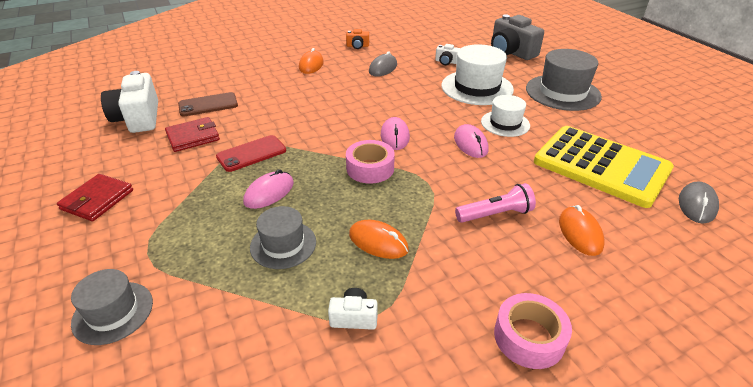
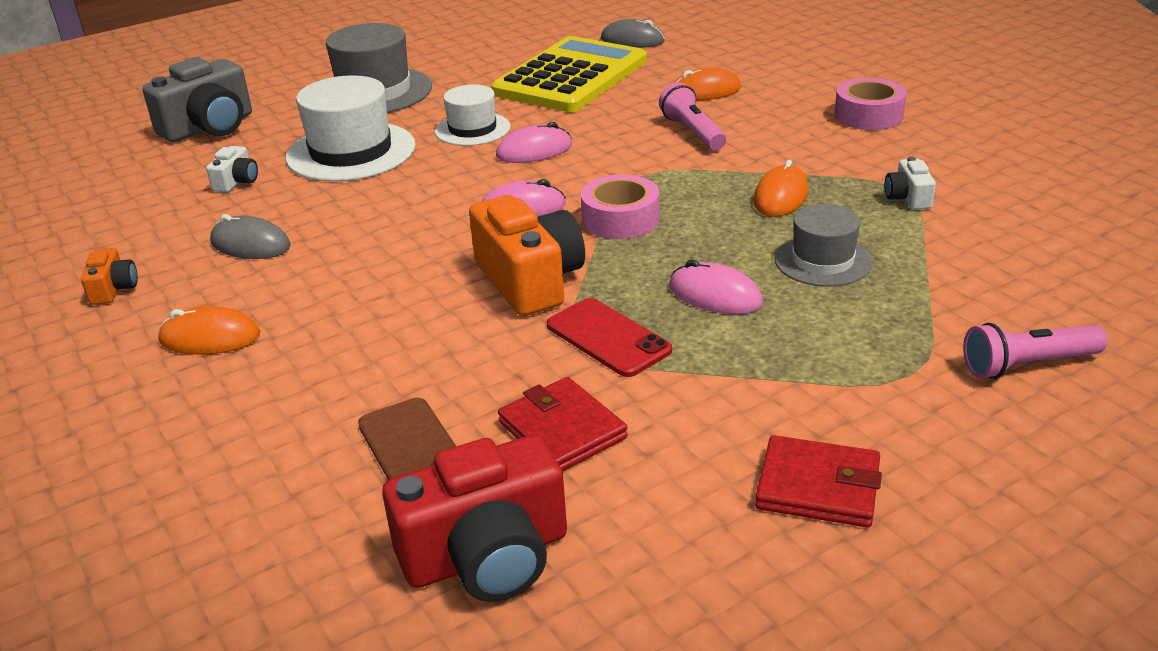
camera: 95 degrees left, 5 degrees down
grey hat [71,269,153,345] -> pink flashlight [963,323,1107,379]
white camera [101,71,158,133] -> red camera [382,435,567,602]
none -> orange camera [469,195,585,316]

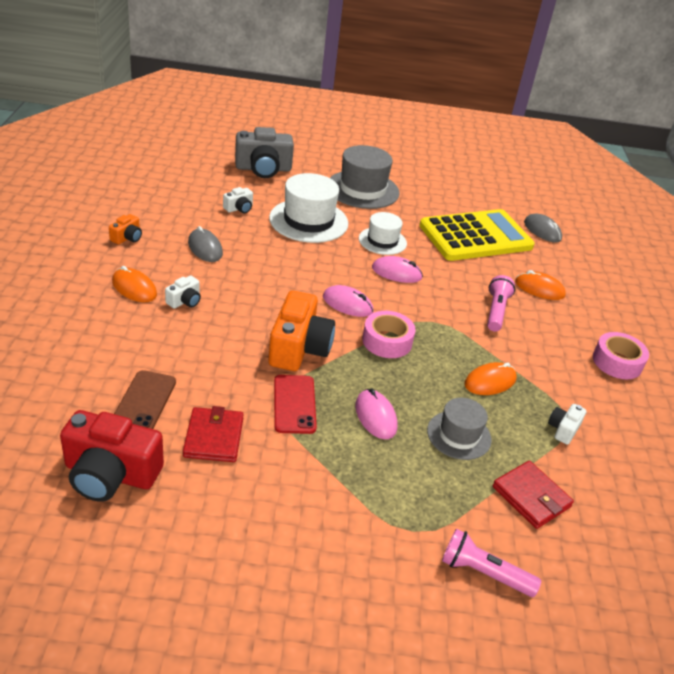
camera: 30 degrees right, 5 degrees up
red wallet [755,435,882,528] -> red wallet moved to [493,461,574,529]
none -> white camera [165,275,201,309]

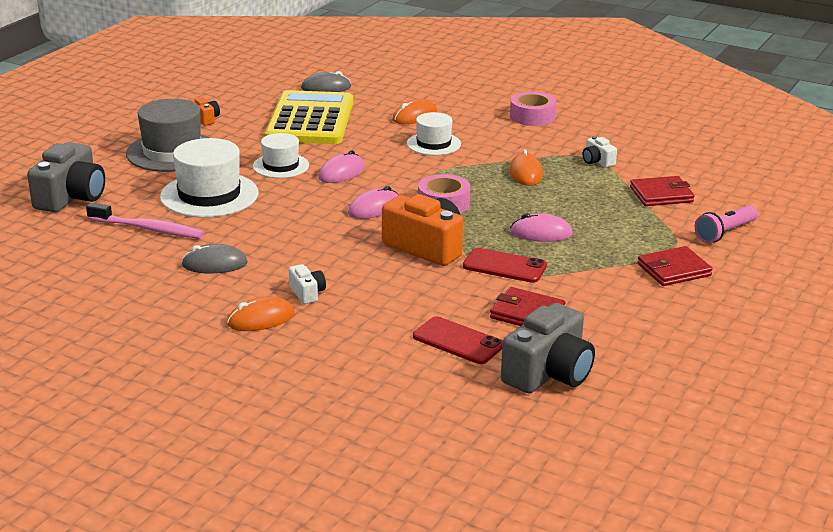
camera: 60 degrees left, 10 degrees down
red camera [60,410,164,502] -> grey camera [501,303,595,394]
orange camera [109,214,142,244] -> orange camera moved to [189,97,220,126]
brown phone [114,370,176,429] -> red phone [413,316,503,364]
white camera [223,187,253,213] -> pink toothbrush [86,202,204,239]
grey hat [427,398,492,460] -> none
pink flashlight [487,275,515,331] -> white hat [407,112,461,155]
none -> red wallet [637,246,713,286]

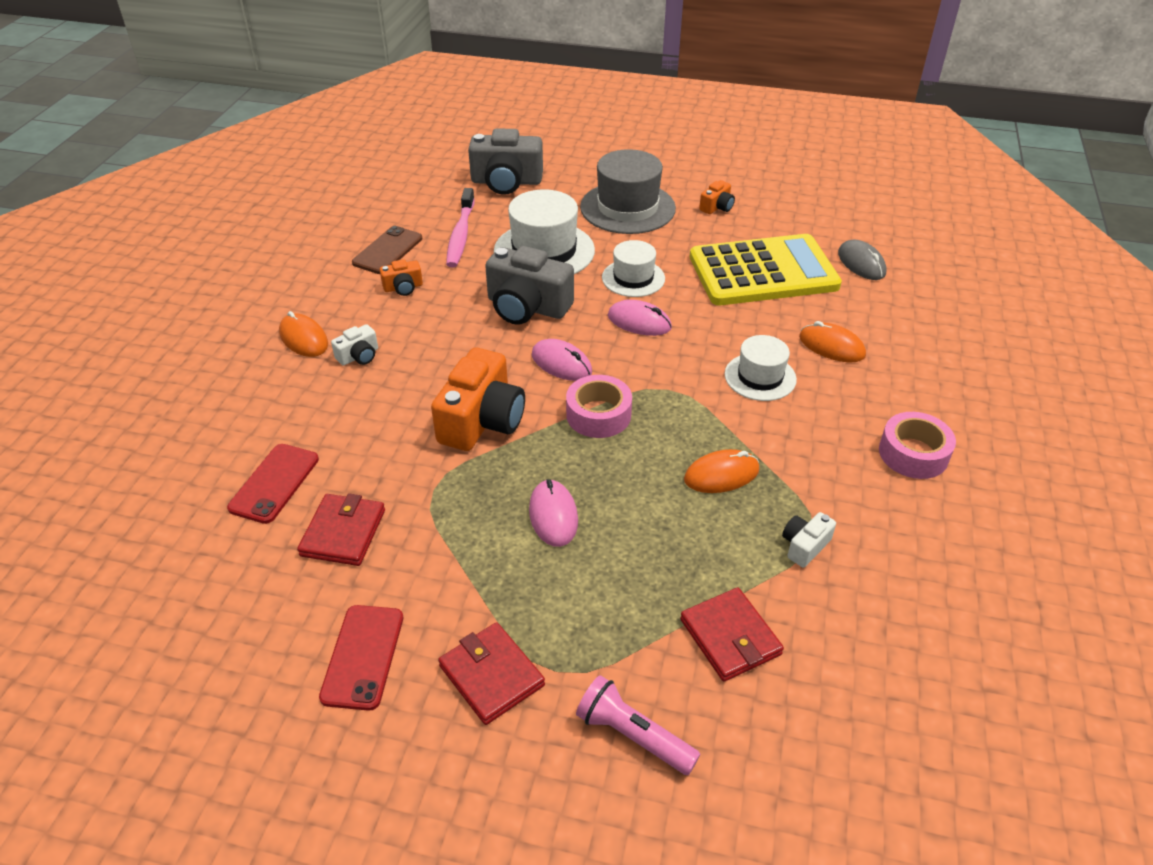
camera: 75 degrees right, 15 degrees up
grey mouse [181,244,248,273] -> orange camera [380,259,423,296]
red phone [463,248,547,283] -> red phone moved to [319,605,403,711]
grey camera [501,303,595,394] -> grey camera moved to [485,246,574,325]
none -> brown phone [352,226,422,274]

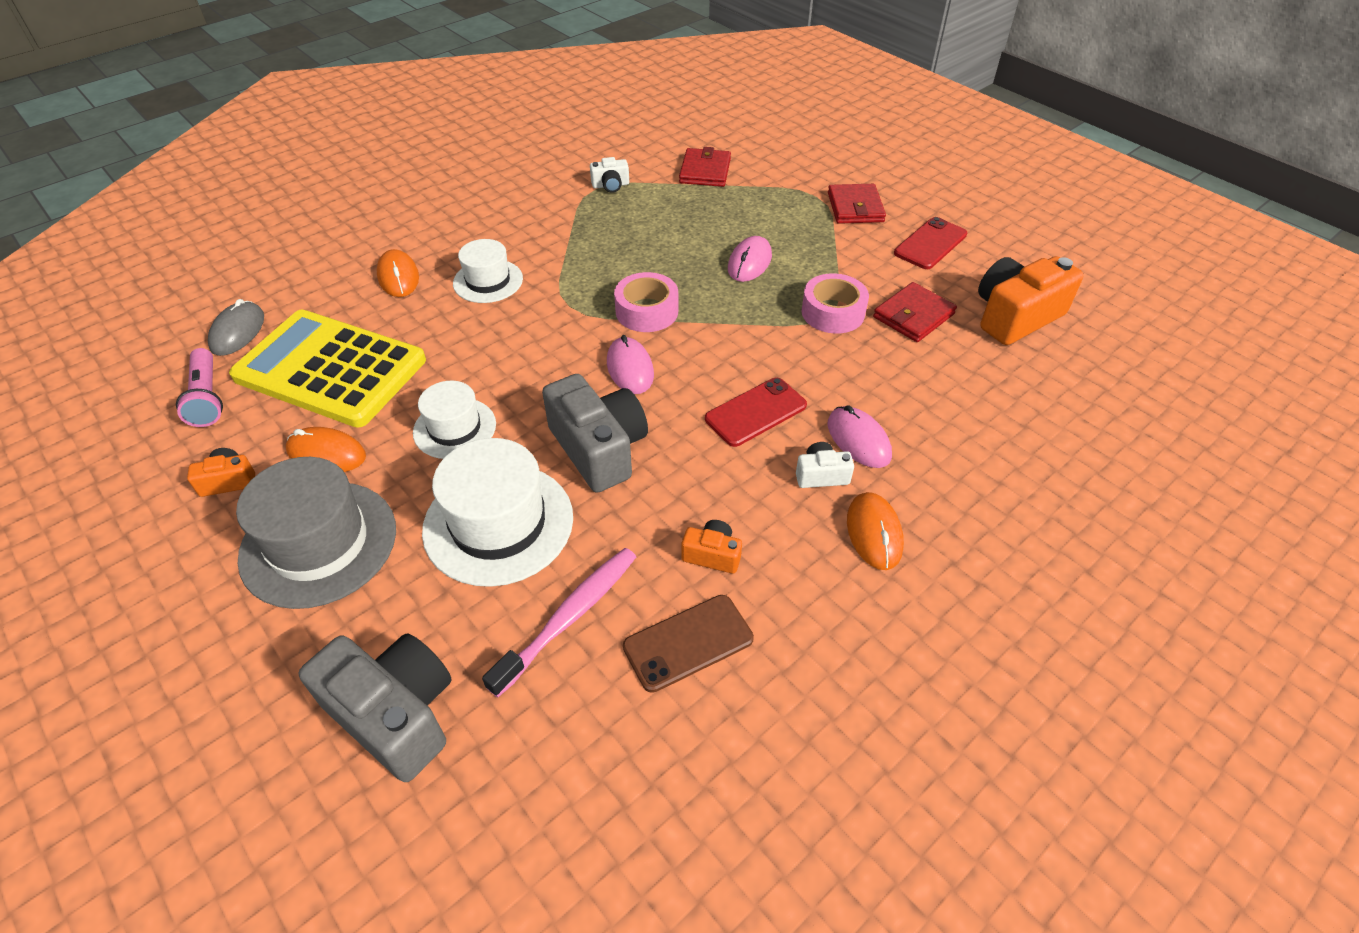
camera: 145 degrees left, 5 degrees up
red phone [227,444,319,524] -> red phone moved to [705,378,807,447]
orange camera [431,348,525,451] -> orange camera moved to [978,256,1084,345]
pink flashlight [576,675,700,775] -> pink flashlight moved to [176,348,223,427]
pink mouse [608,300,672,336] -> pink mouse moved to [828,405,892,468]
orange mouse [684,449,759,493] -> orange mouse moved to [286,427,366,472]
pink tape [879,412,956,479] -> pink tape moved to [801,273,869,334]

